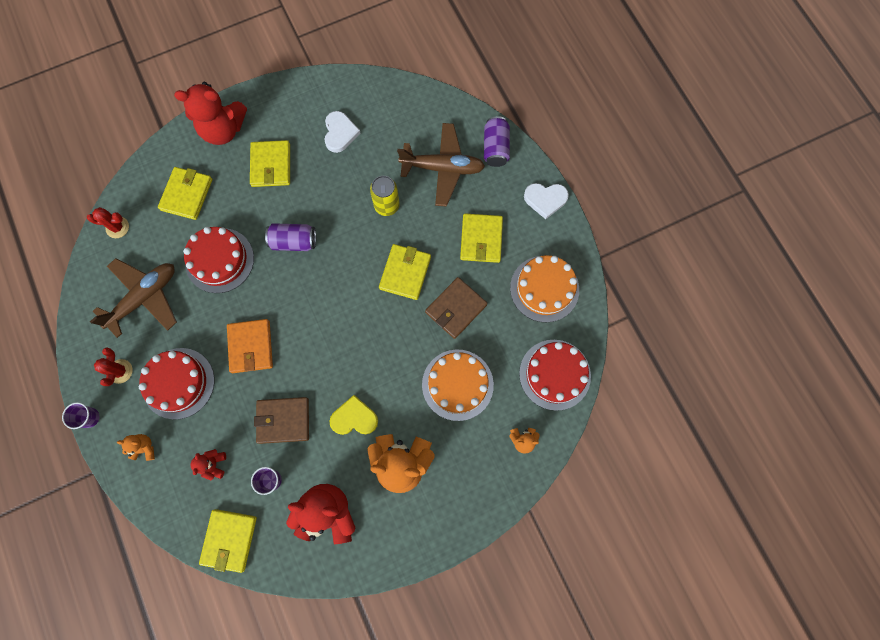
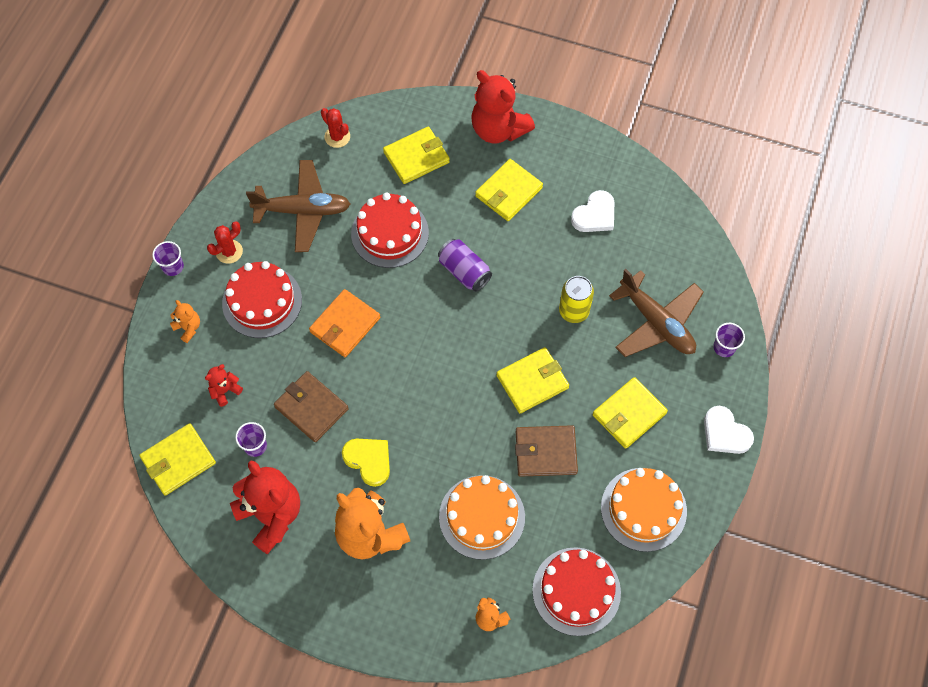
camera: 45 degrees right, 10 degrees down
purple can [484,116,510,167] -> purple cup [713,323,745,357]

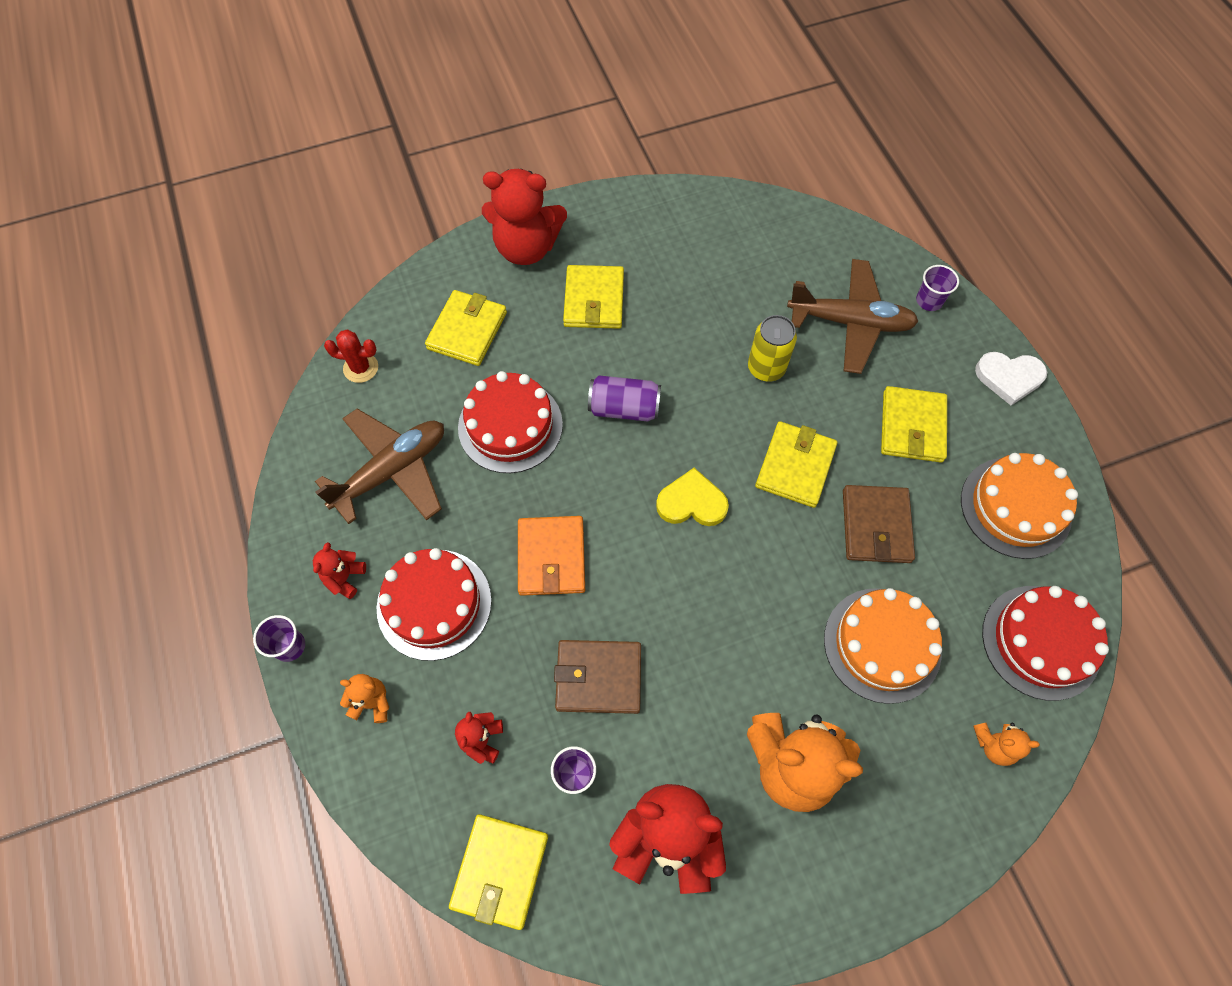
camera: 40 degrees left, 0 degrees up
red cactus [207,221,243,264] -> red teddy bear [313,542,366,599]
yellow heart [342,439,390,487] -> yellow heart moved to [656,468,729,526]
brown wallet [515,425,578,477] -> brown wallet turned 45 degrees counterclockwise [843,485,915,563]
white heart [571,190,614,232] -> none

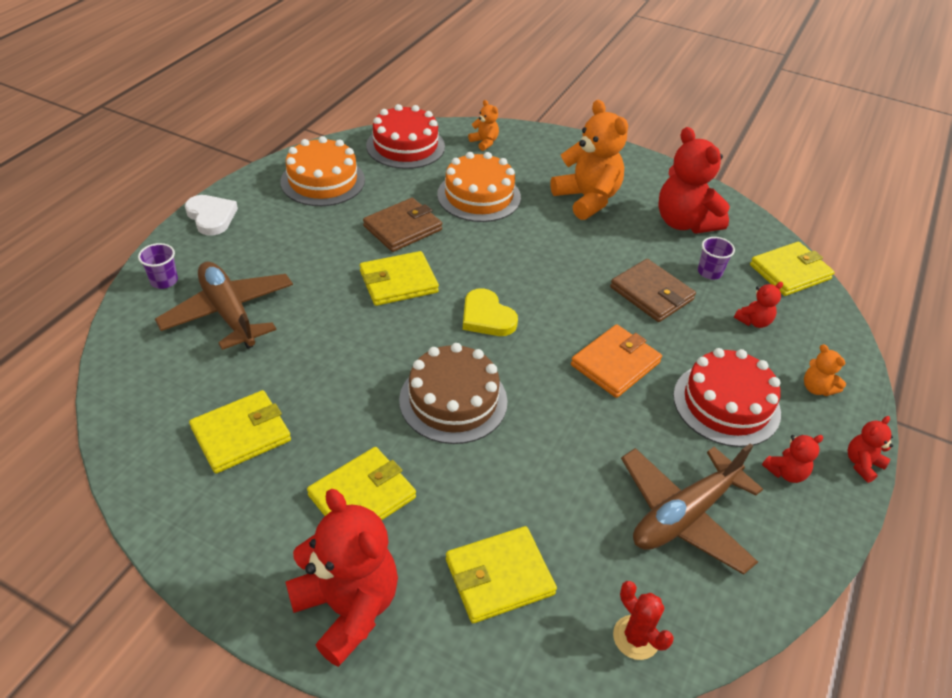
camera: 135 degrees left, 20 degrees down
purple cup [253,615,305,662] -> red teddy bear [848,416,893,483]
brown plane [315,408,444,524] -> brown plane turned 45 degrees counterclockwise [621,443,763,575]
red cake [458,371,563,473] -> none
purple can [588,375,661,421] -> brown cake [399,343,508,444]
yellow can [748,315,797,382] -> none
yellow wallet [881,386,947,463] -> yellow wallet moved to [189,390,291,474]

